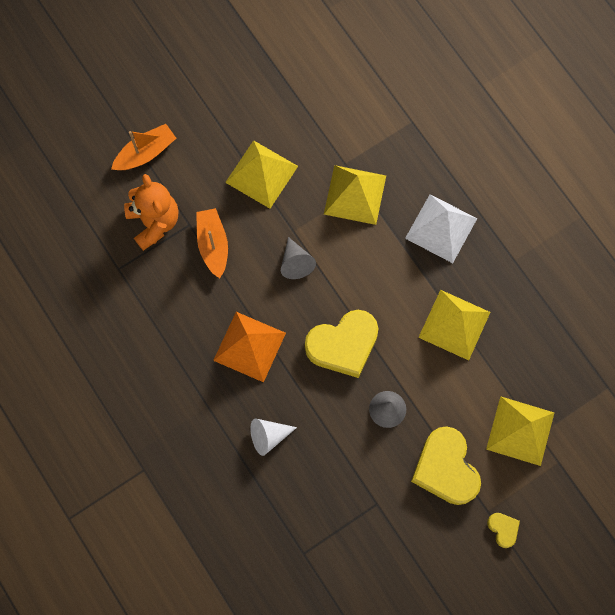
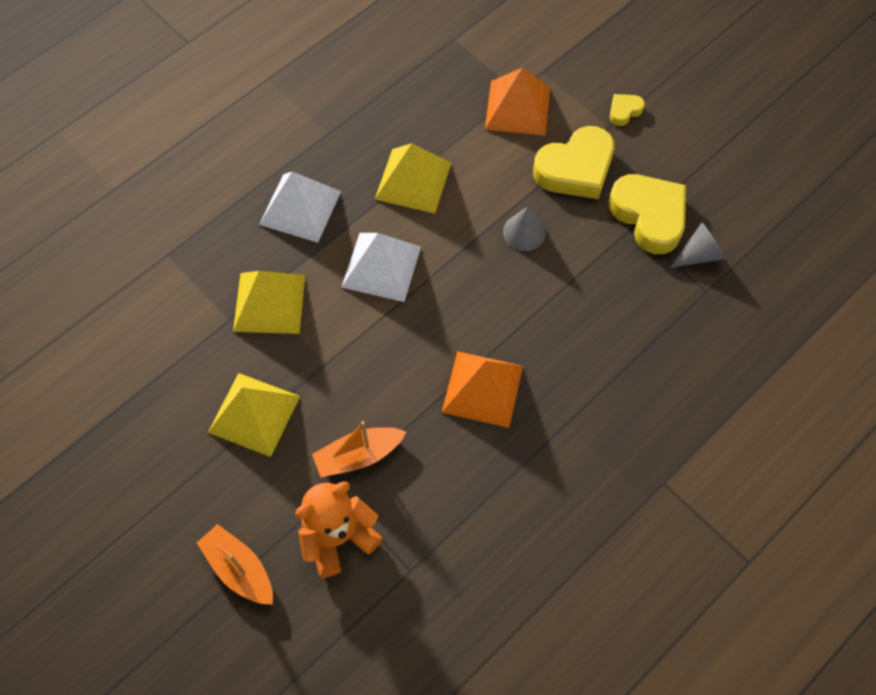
camera: 100 degrees left, 10 degrees down
white cone [251,419,297,456] -> none
grey cone [281,237,316,279] -> grey cone moved to [670,223,726,268]
yellow heart [305,310,378,378] -> yellow heart moved to [609,174,686,254]
yellow pyramid [486,396,554,466] -> orange pyramid [485,68,550,136]
none -> white pyramid [341,233,421,302]

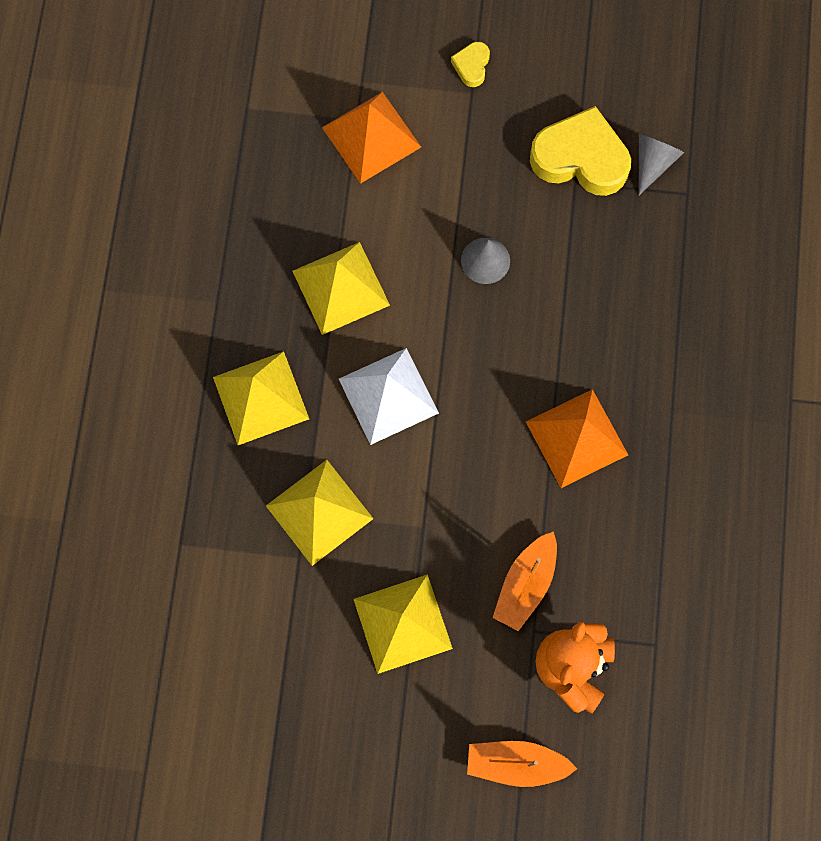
camera: 40 degrees left, 10 degrees up
white pyramid [259,172,341,243] -> yellow pyramid [213,351,309,445]
yellow heart [533,126,614,199] -> none

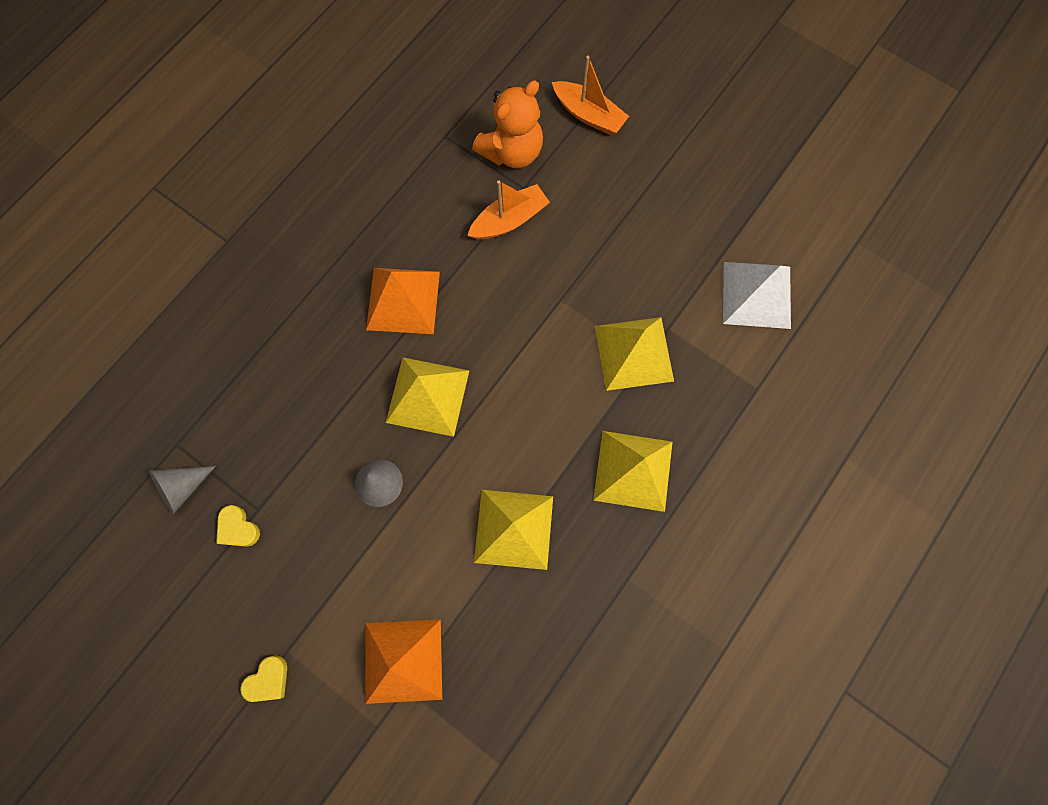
camera: 150 degrees left, 0 degrees up
white pyramid [339,348,439,445] -> white pyramid moved to [723,262,791,329]
yellow pyramid [354,574,453,674] -> yellow pyramid moved to [386,358,469,437]
yellow heart [530,106,631,196] -> yellow heart [216,505,260,547], size x0.46

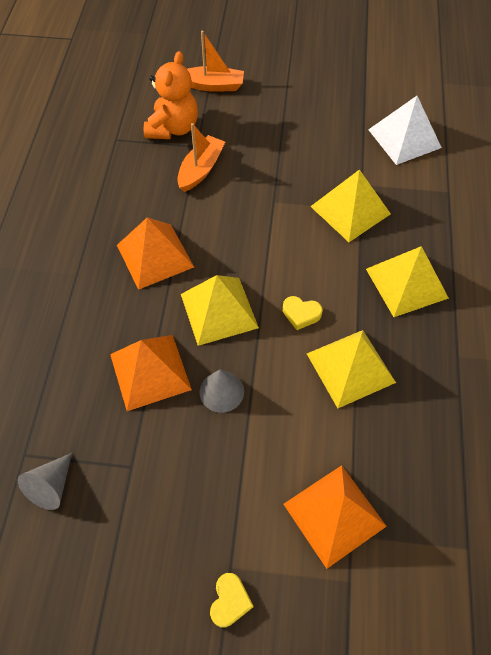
camera: 30 degrees left, 15 degrees down
yellow heart [216,505,260,547] -> yellow heart moved to [283,296,323,330]
none -> orange pyramid [110,335,192,411]

